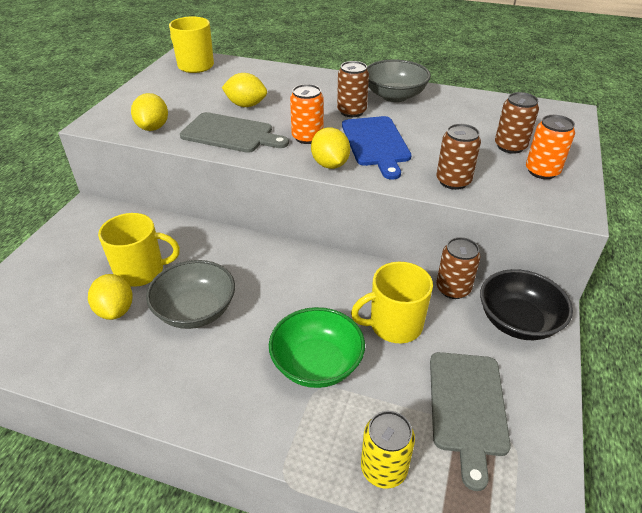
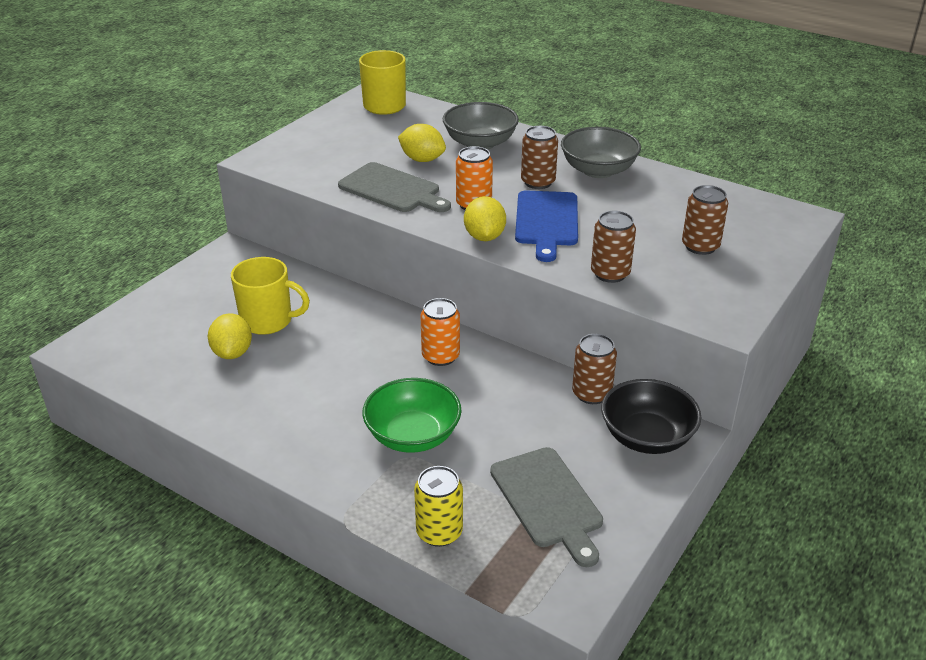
camera: 15 degrees right, 5 degrees down
yellow lemon [131,93,168,131] -> none
grey bowl [146,260,235,329] -> grey bowl moved to [443,102,519,150]
yellow mug [351,262,433,343] -> none
grey cutting board [430,352,511,491] -> grey cutting board turned 45 degrees counterclockwise [490,447,603,567]
orange can [526,115,575,179] -> orange can moved to [420,298,460,366]

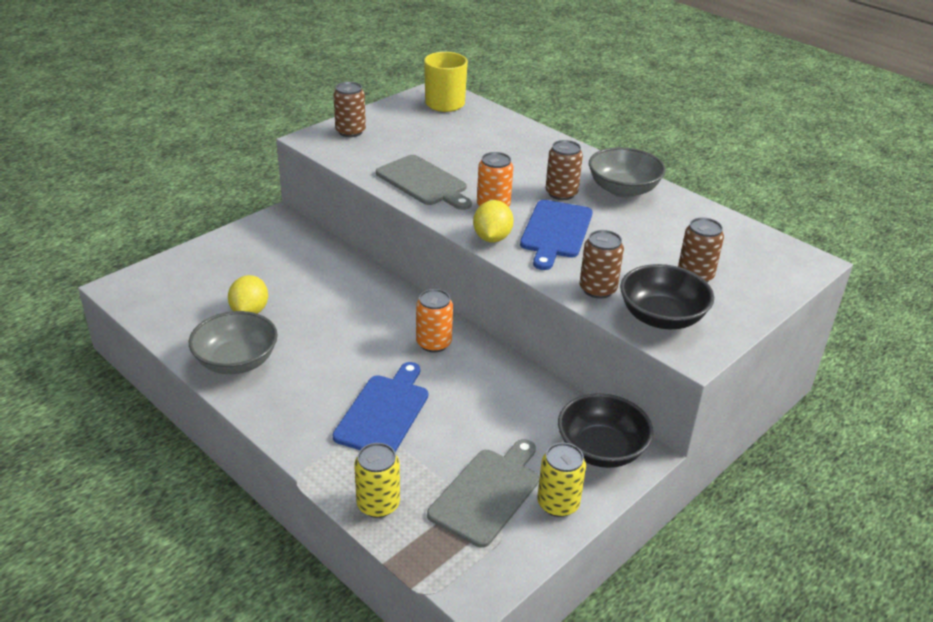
camera: 10 degrees right, 0 degrees up
yellow mug [231,257,310,335] -> none
green bowl [362,378,462,453] -> blue cutting board [332,362,428,452]
yellow lemon [398,124,446,162] -> none
grey bowl [443,102,519,150] -> grey bowl moved to [189,311,278,374]
grey cutting board [490,447,603,567] -> grey cutting board turned 135 degrees counterclockwise [427,439,539,548]
brown can [572,334,617,404] -> brown can moved to [334,82,366,137]
none -> yellow can [537,443,586,517]
none -> black bowl [620,264,714,330]

